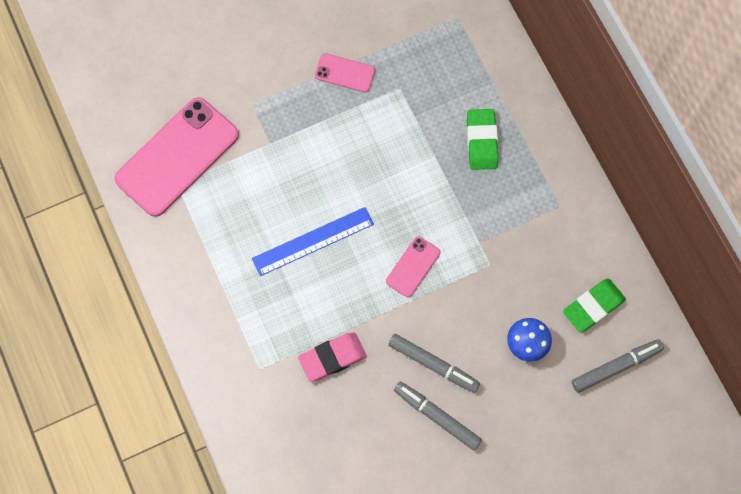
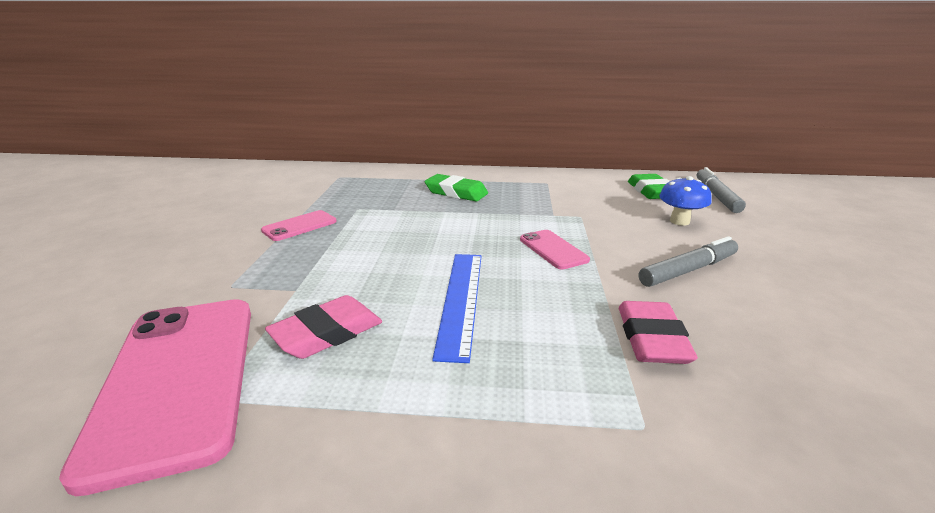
camera: 60 degrees left, 45 degrees down
grey marker [394,381,482,450] -> none
none -> pink eraser [265,295,382,359]

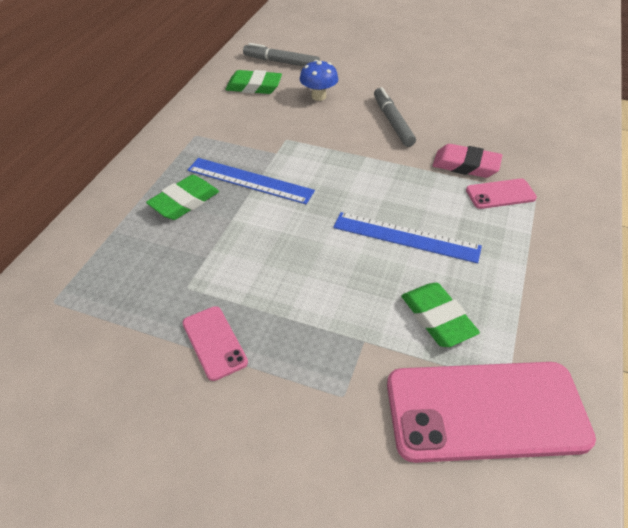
camera: 75 degrees left, 20 degrees up
pink eraser [265,295,382,359] -> green eraser [401,283,480,347]
pink phone [520,230,590,270] -> pink phone moved to [466,179,537,209]
none -> blue ruler [188,158,315,204]

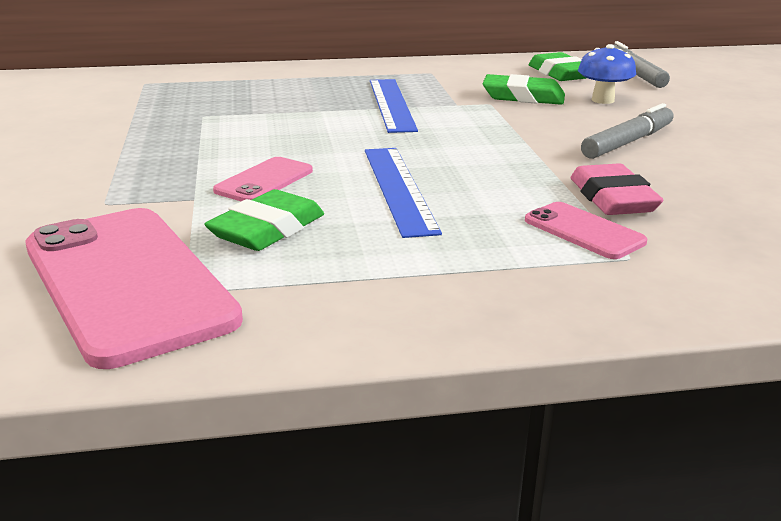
camera: 60 degrees right, 20 degrees down
green eraser [146,175,219,220] -> green eraser moved to [482,74,565,105]
pink phone [182,306,248,381] -> pink phone moved to [213,157,313,201]

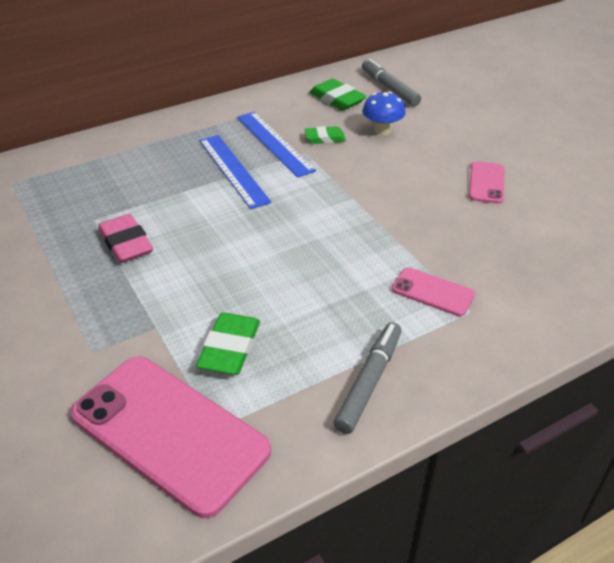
camera: 20 degrees left, 15 degrees up
pink phone [213,157,313,201] -> pink phone moved to [469,161,504,204]
blue ruler [365,148,442,238] -> blue ruler moved to [237,112,316,178]
green eraser [482,74,565,105] -> green eraser [304,126,346,144], size x0.64
pink eraser [571,163,663,215] -> pink eraser moved to [98,214,154,263]
grey marker [581,103,674,159] -> grey marker moved to [334,322,402,434]

